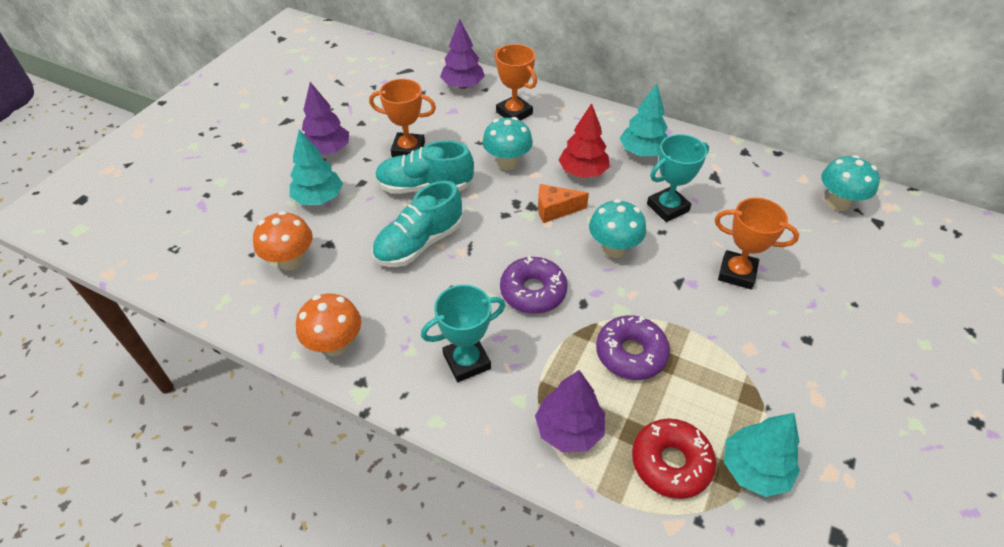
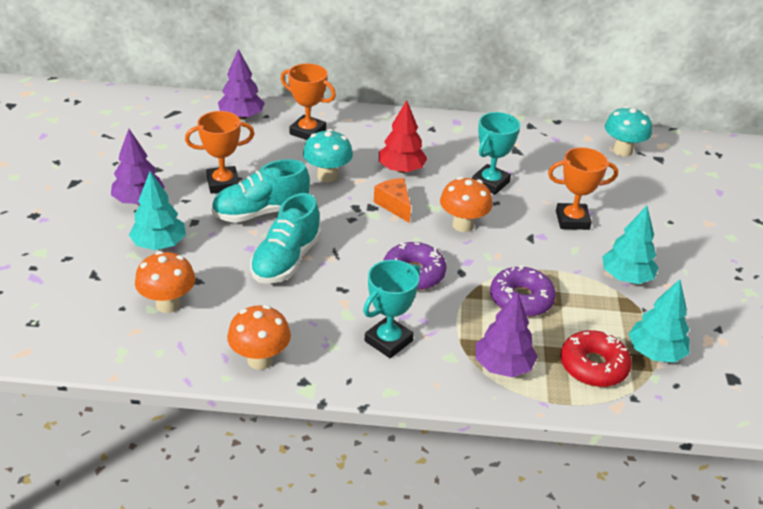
camera: 25 degrees left, 10 degrees down
orange cheese [538,184,589,223] -> orange cheese turned 90 degrees clockwise [374,178,411,223]
turquoise mushroom [589,199,646,258] -> orange mushroom [440,177,492,232]
turquoise tree [619,84,668,156] -> turquoise tree moved to [602,206,659,284]

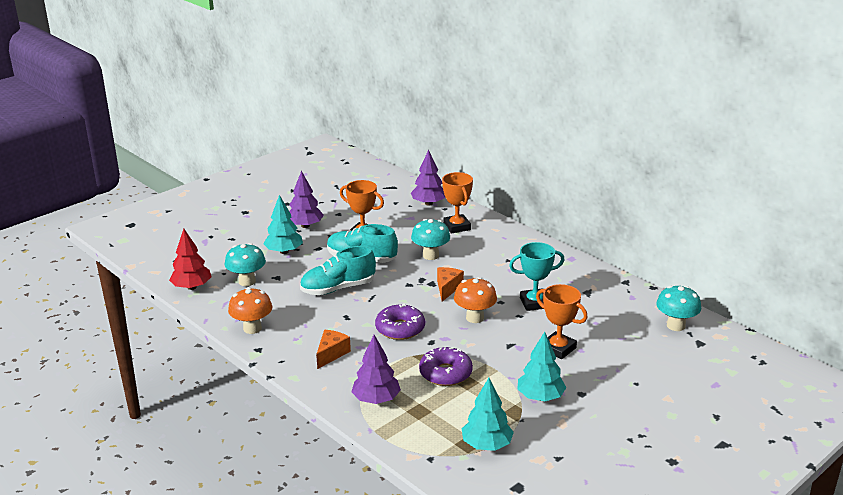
camera: 45 degrees right, 10 degrees down
orange mushroom [135,251,195,313] -> turquoise mushroom [225,243,266,286]
turquoise trophy [363,260,420,358] -> orange cheese [316,330,351,369]
red tree [379,100,428,173] -> red tree moved to [169,229,211,290]
red donut [561,330,632,387] -> none

